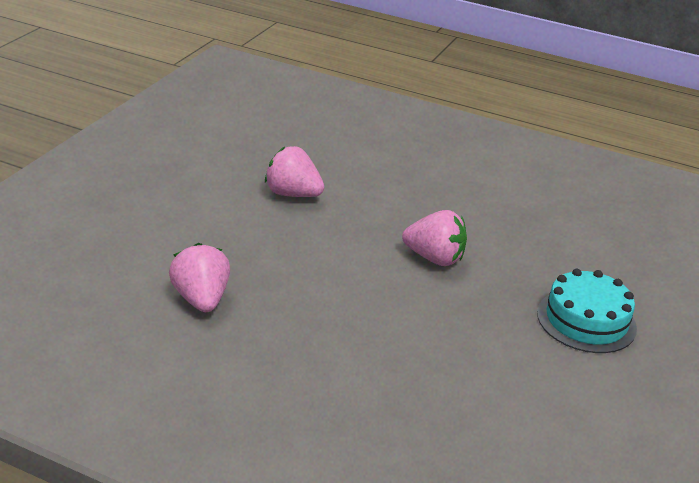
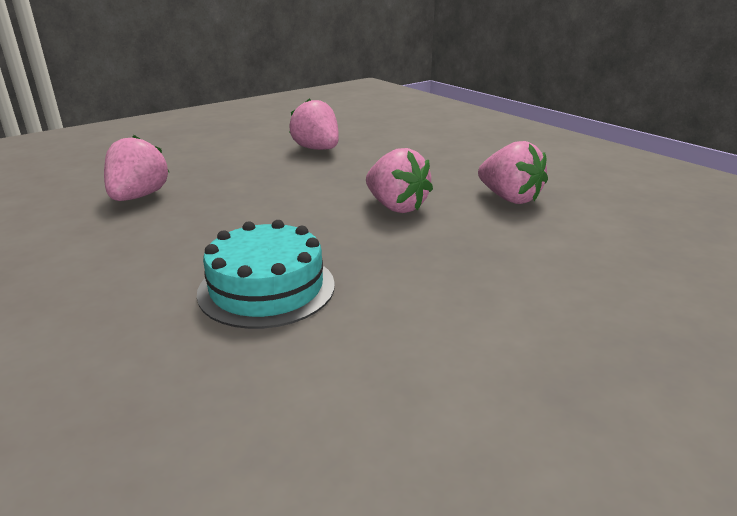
camera: 30 degrees right, 5 degrees down
turquoise cake [537,269,637,353] -> turquoise cake moved to [197,220,335,329]
none -> pink strawberry [478,141,548,204]

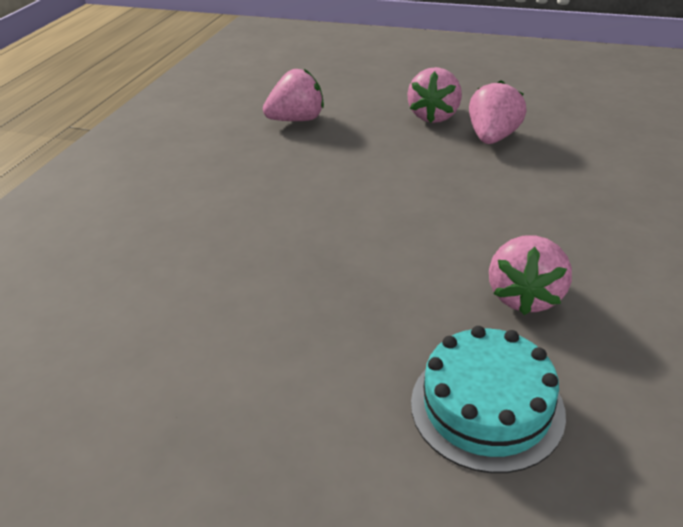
camera: 60 degrees right, 10 degrees up
turquoise cake [197,220,335,329] -> turquoise cake moved to [411,326,566,473]
pink strawberry [366,148,433,213] -> pink strawberry moved to [407,67,462,123]

